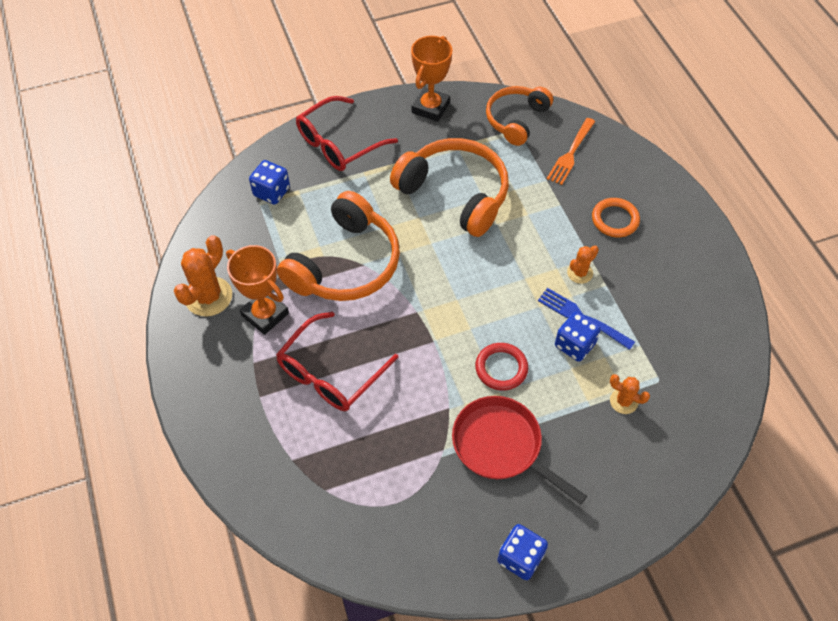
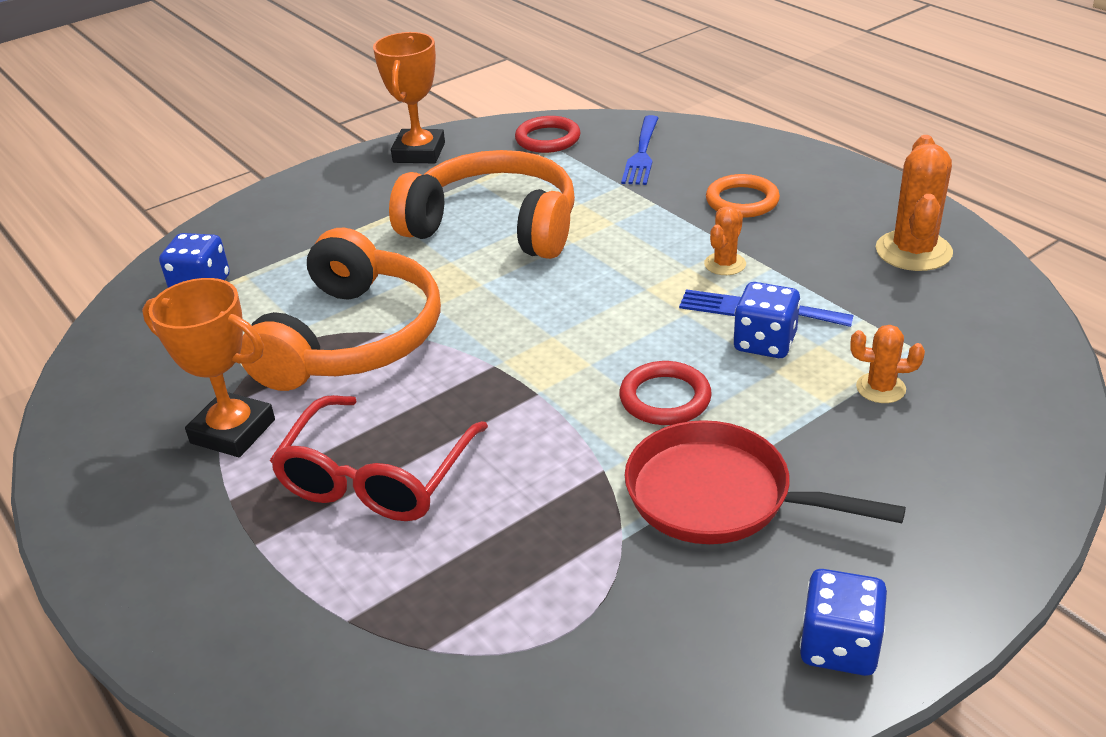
camera: 15 degrees left, 20 degrees down
orange cactus [174,235,232,317] -> orange cactus moved to [876,135,953,271]
red glasses [296,96,398,171] -> none
orange headphones [486,86,553,146] -> red ring [515,116,581,153]
orange fork [547,118,595,185] -> blue fork [621,115,658,185]

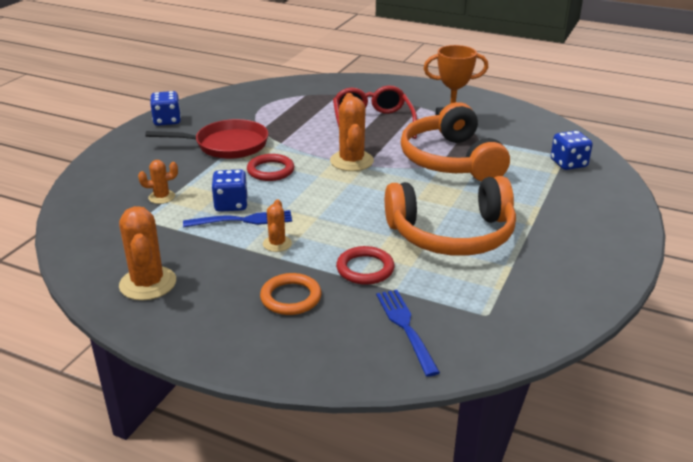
camera: 150 degrees right, 5 degrees down
orange trophy [373,32,445,163] -> none
red ring [515,116,581,153] -> red ring moved to [336,246,394,285]
none -> orange cactus [330,93,374,171]

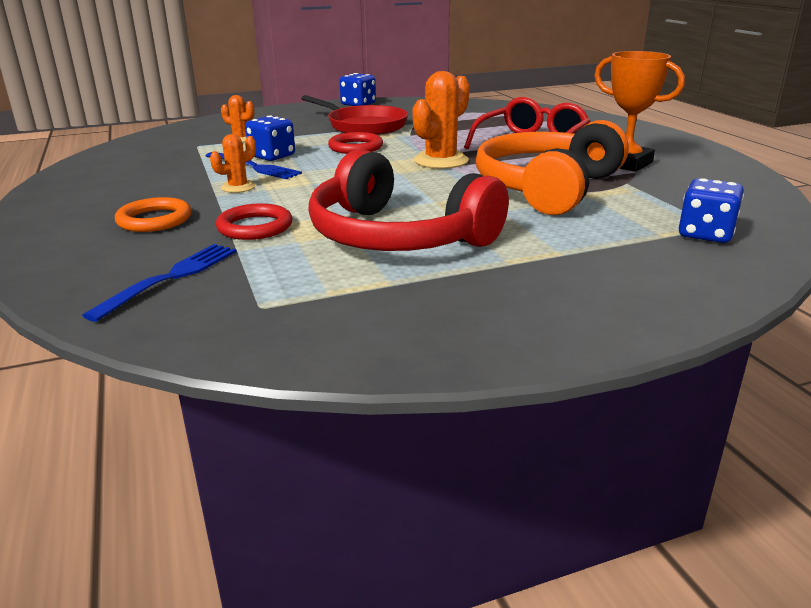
camera: 45 degrees right, 5 degrees down
orange cactus [119,206,176,300] -> none
orange headphones [385,176,516,256] -> red headphones [308,149,509,251]

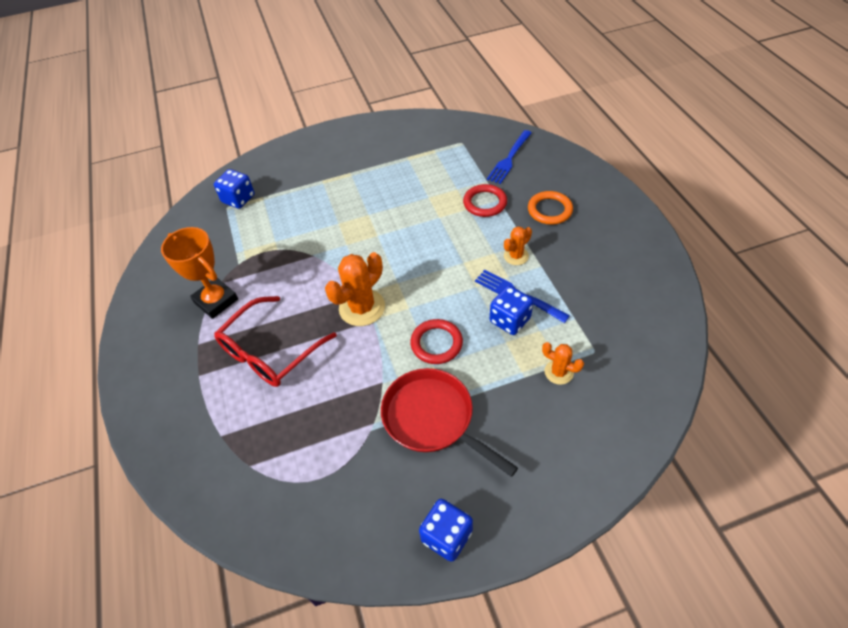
camera: 175 degrees left, 25 degrees up
red headphones [308,149,509,251] -> none
orange headphones [476,120,629,215] -> none

